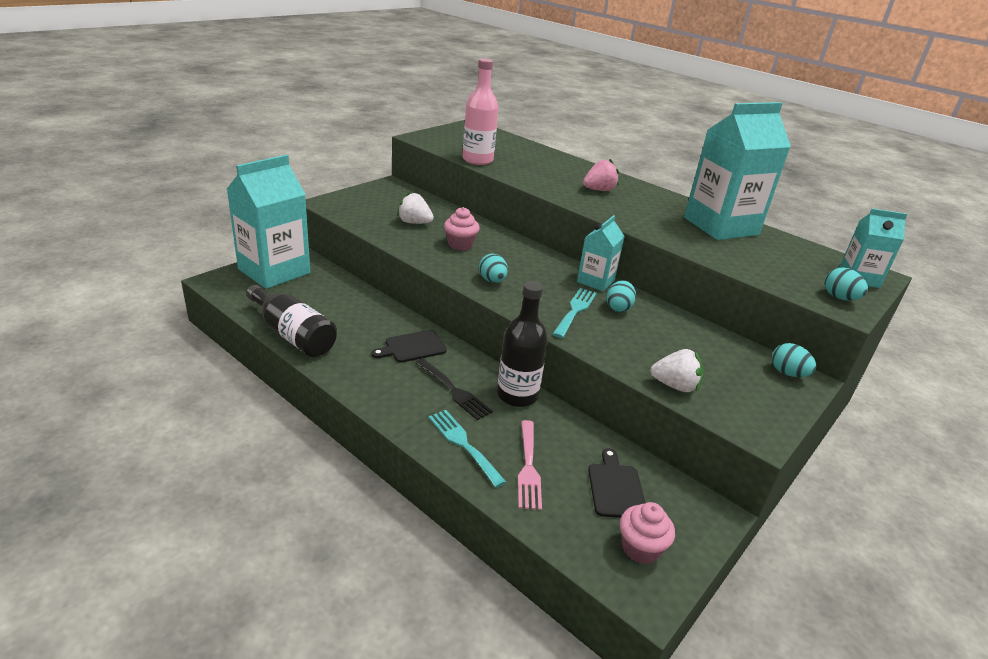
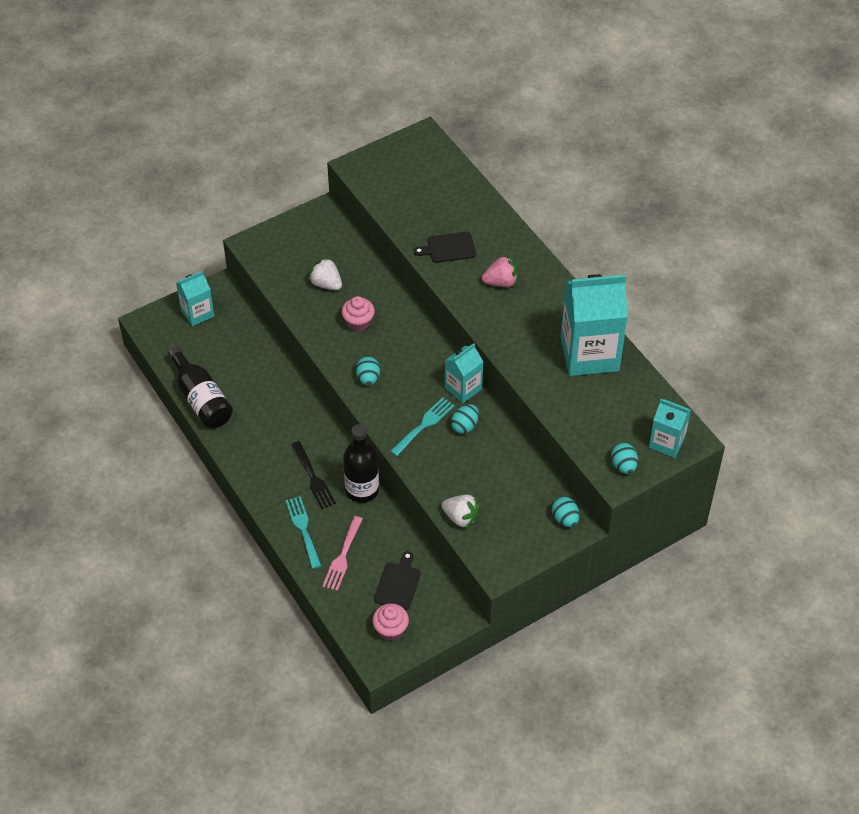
camera: 20 degrees right, 20 degrees up
turquoise carton [227,155,310,289] -> turquoise carton [176,271,214,326], size x0.53
black cutting board [371,330,447,363] -> black cutting board moved to [414,232,476,263]
pink bottle [462,58,498,165] -> none

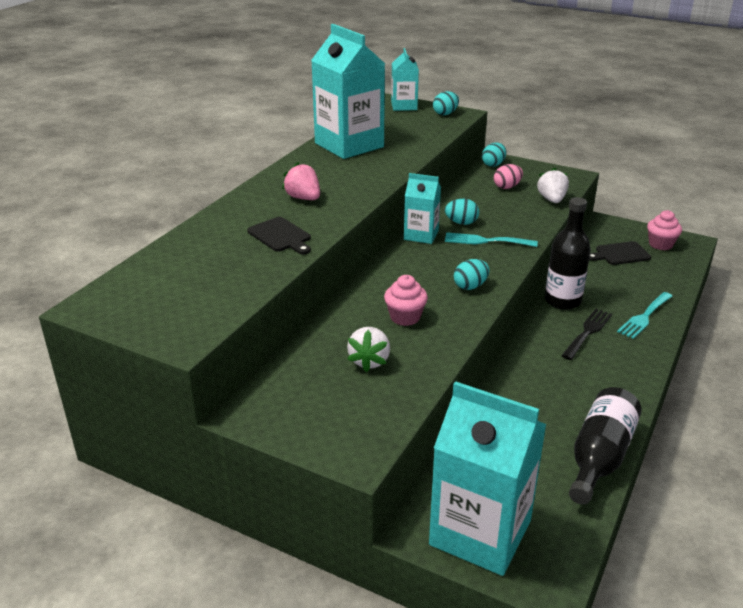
camera: 120 degrees left, 20 degrees down
turquoise carton [176,271,214,326] -> turquoise carton [429,381,547,576], size x1.87
pink fork [322,516,363,591] -> none
none -> pink egg [494,164,523,189]

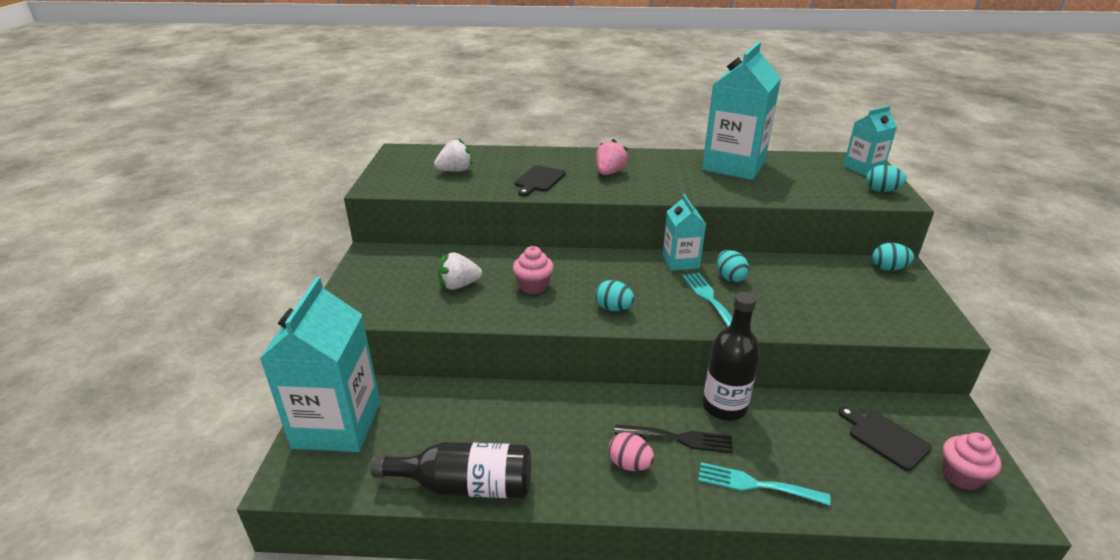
camera: 65 degrees right, 0 degrees up
pink egg [494,164,523,189] -> pink egg moved to [608,432,654,471]
white strawberry [537,168,569,203] -> white strawberry moved to [434,139,472,172]

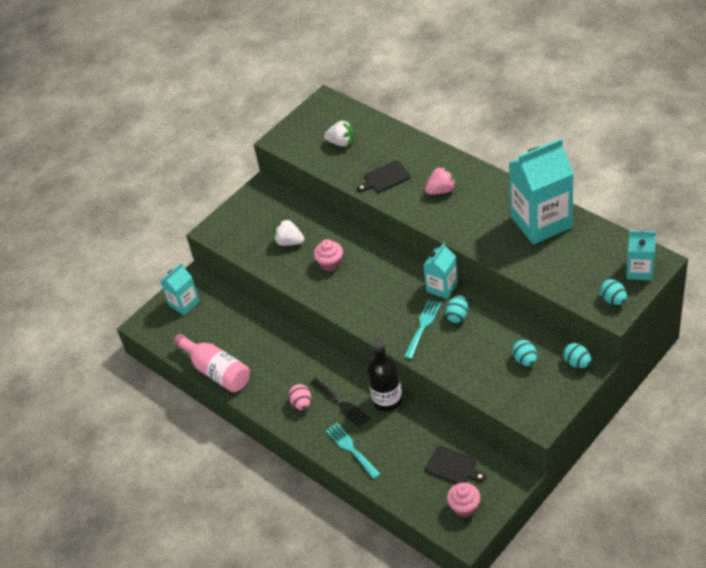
camera: 45 degrees right, 15 degrees up
turquoise carton [260,277,380,452] -> turquoise carton [160,263,200,315], size x0.53
black bottle [371,442,531,498] -> pink bottle [174,334,250,392]
turquoise egg [595,280,635,311] -> turquoise egg moved to [512,340,537,366]
black cutting board [838,407,932,471] -> black cutting board turned 120 degrees clockwise [425,446,486,484]

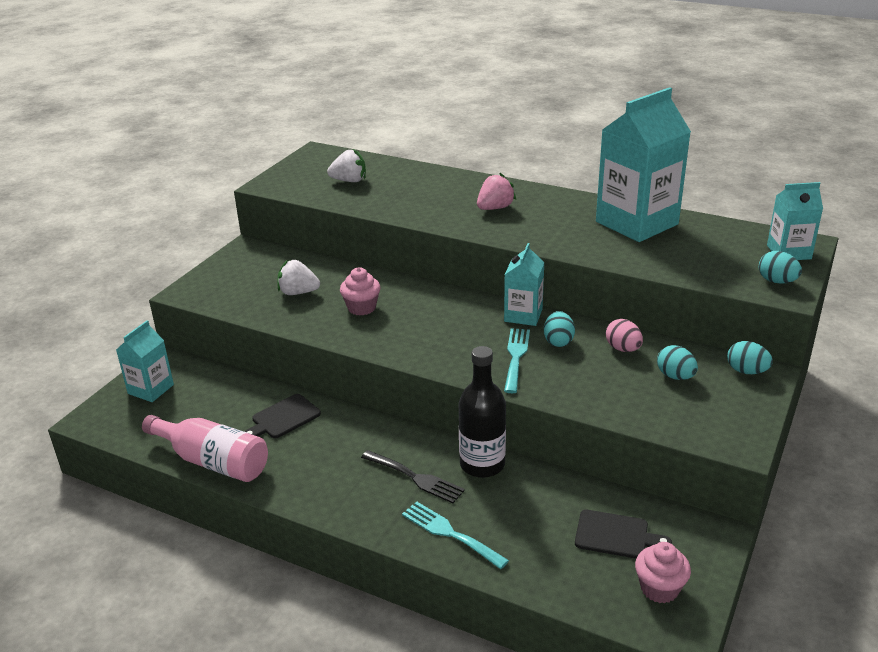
camera: 20 degrees left, 15 degrees down
pink egg [289,384,311,410] -> pink egg moved to [606,319,643,352]
black cutting board [357,160,411,193] -> black cutting board moved to [244,394,321,438]

